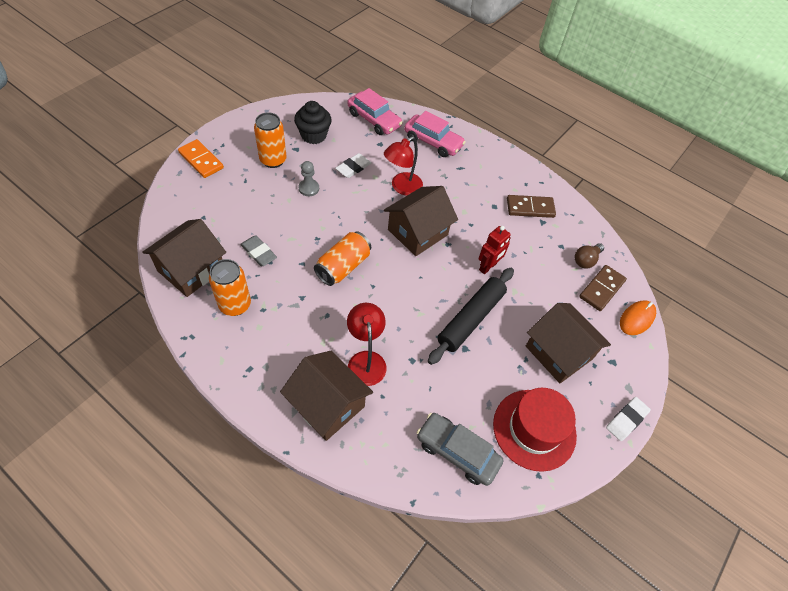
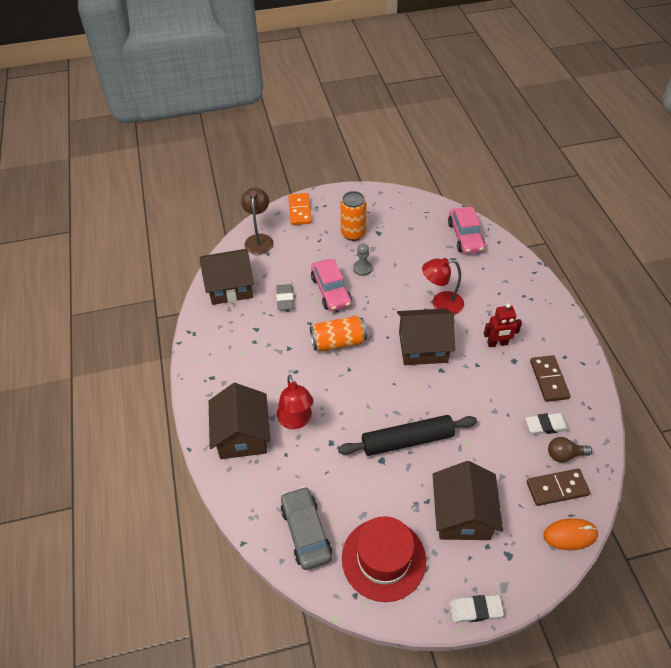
camera: 45 degrees right, 5 degrees down
orange can [209,259,251,316] -> none
black cupcake [294,101,332,144] -> none
white eraser [336,153,371,178] -> white eraser moved to [525,413,570,435]
red lamp [347,303,386,386] -> red lamp turned 135 degrees clockwise [277,375,314,429]
pink car [404,111,465,157] -> pink car moved to [311,259,352,311]
red robot [479,226,511,274] -> red robot moved to [484,303,522,347]
brown domino [507,195,556,218] -> brown domino turned 45 degrees clockwise [530,355,570,402]
none -> brown lamp [241,188,274,255]

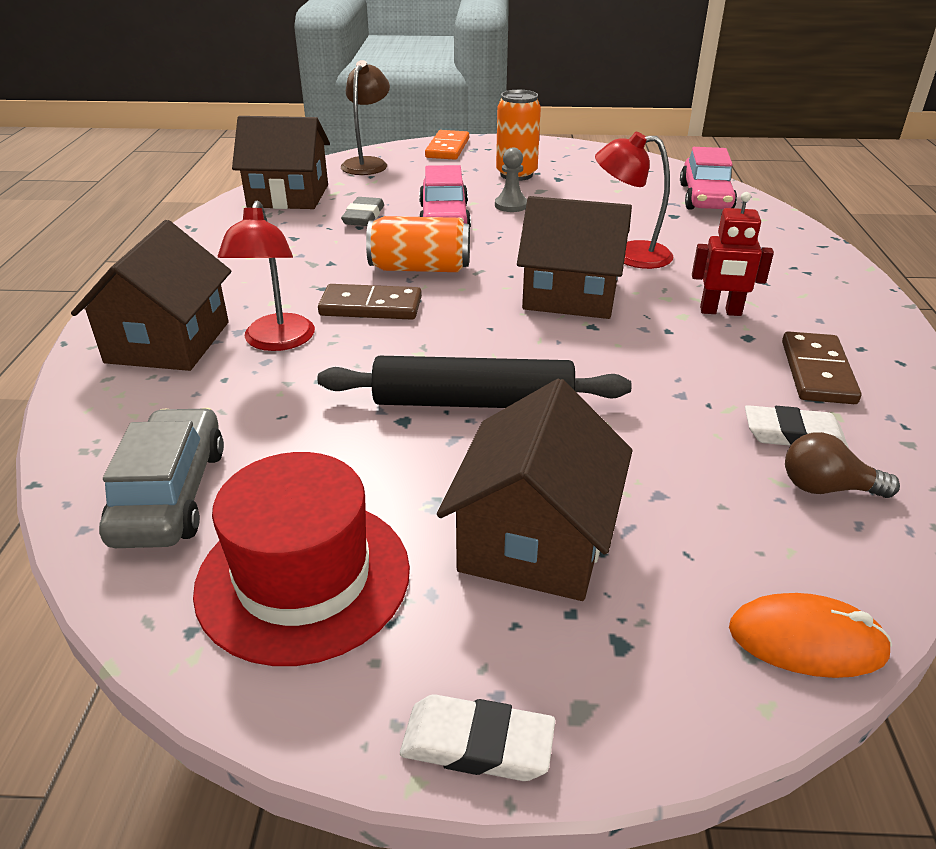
camera: 15 degrees right, 15 degrees down
brown domino [527,469,590,506] -> brown domino moved to [318,284,422,320]

